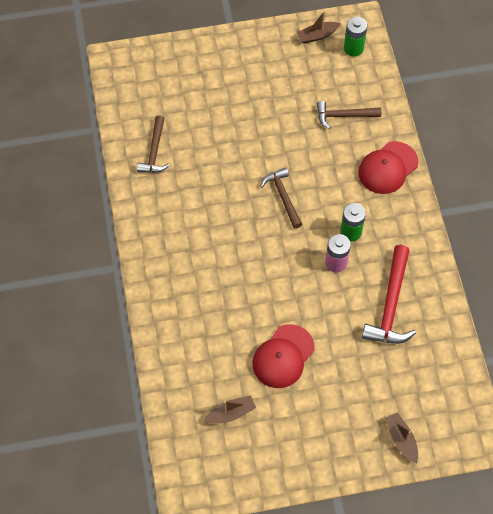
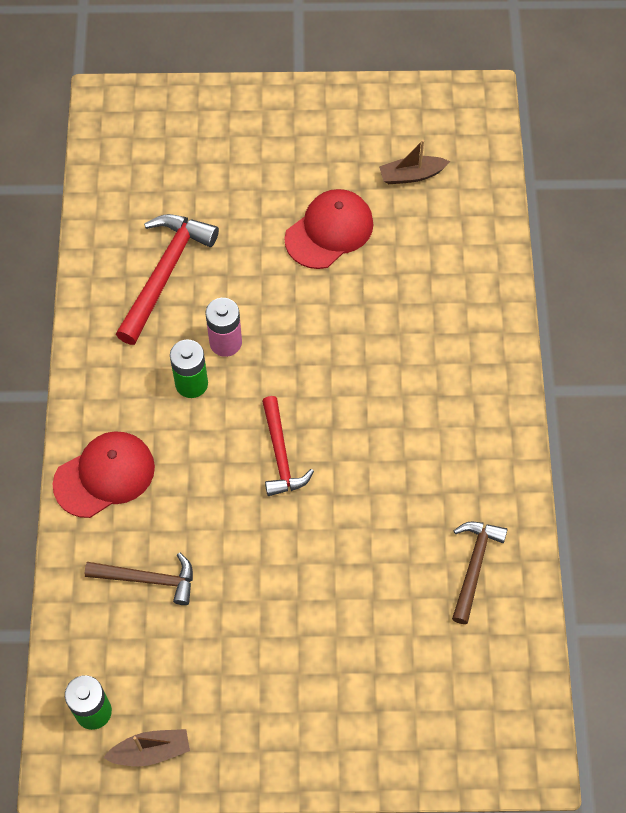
camera: 170 degrees left, 0 degrees up
brown hammer [260,167,302,229] -> red hammer [262,396,314,496]
brown boat [385,412,418,463] -> none

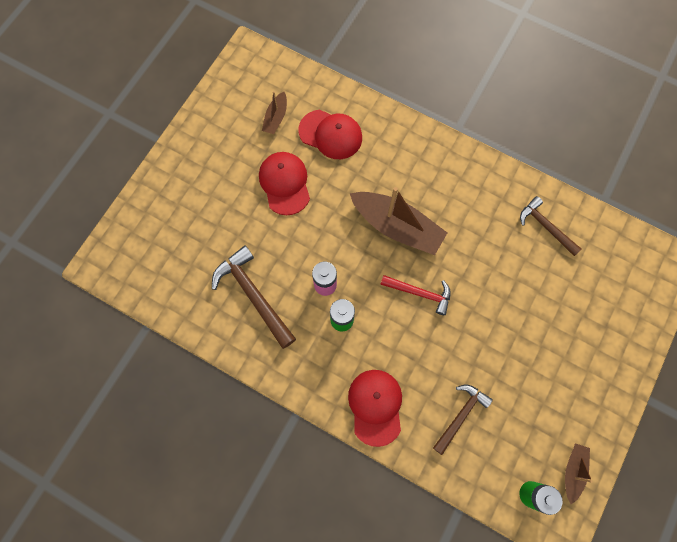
camera: 60 degrees left, 10 degrees up
red hammer [116,214,219,345] -> brown hammer [212,245,296,349]
none -> red cap [298,110,362,159]
none -> brown boat [350,187,447,255]

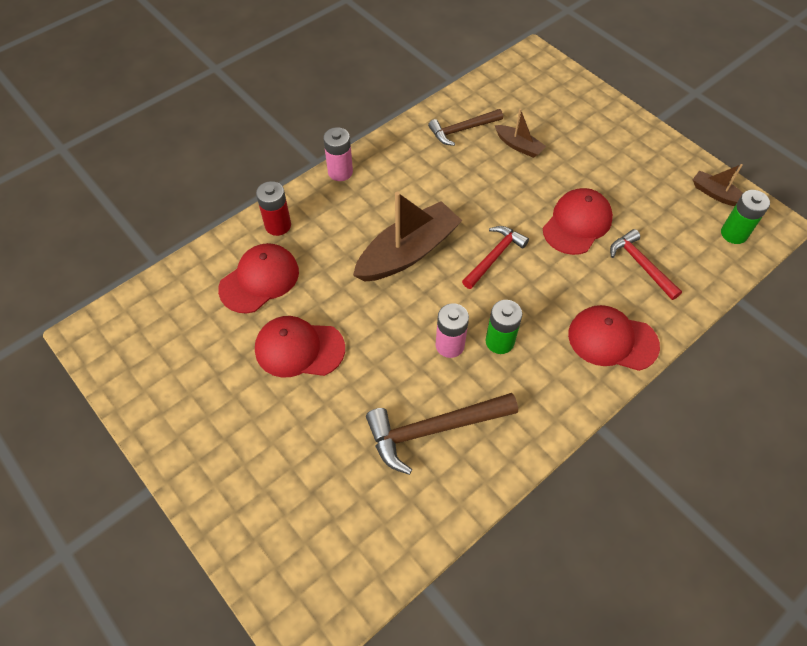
camera: 70 degrees left, 15 degrees down
brown boat [262,91,287,134] -> brown boat moved to [495,109,546,158]
brown hammer [433,384,493,455] -> red hammer [610,229,682,300]
none -> red battery [256,181,291,236]
none -> pink battery [323,127,353,181]
none -> red cap [543,188,613,255]

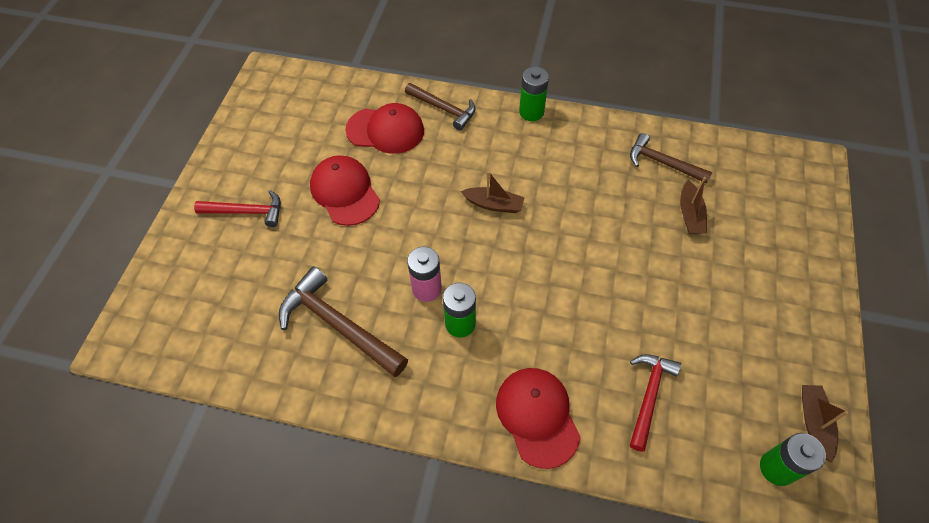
camera: 55 degrees right, 0 degrees up
red battery [256,181,291,236] -> brown hammer [405,83,476,130]
pink battery [323,127,353,181] -> green battery [519,67,549,121]
brown boat [353,191,462,282] -> brown boat [461,171,525,213], size x0.50
red hammer [462,226,529,289] -> red hammer moved to [194,190,281,227]
red cap [543,188,613,255] -> none

